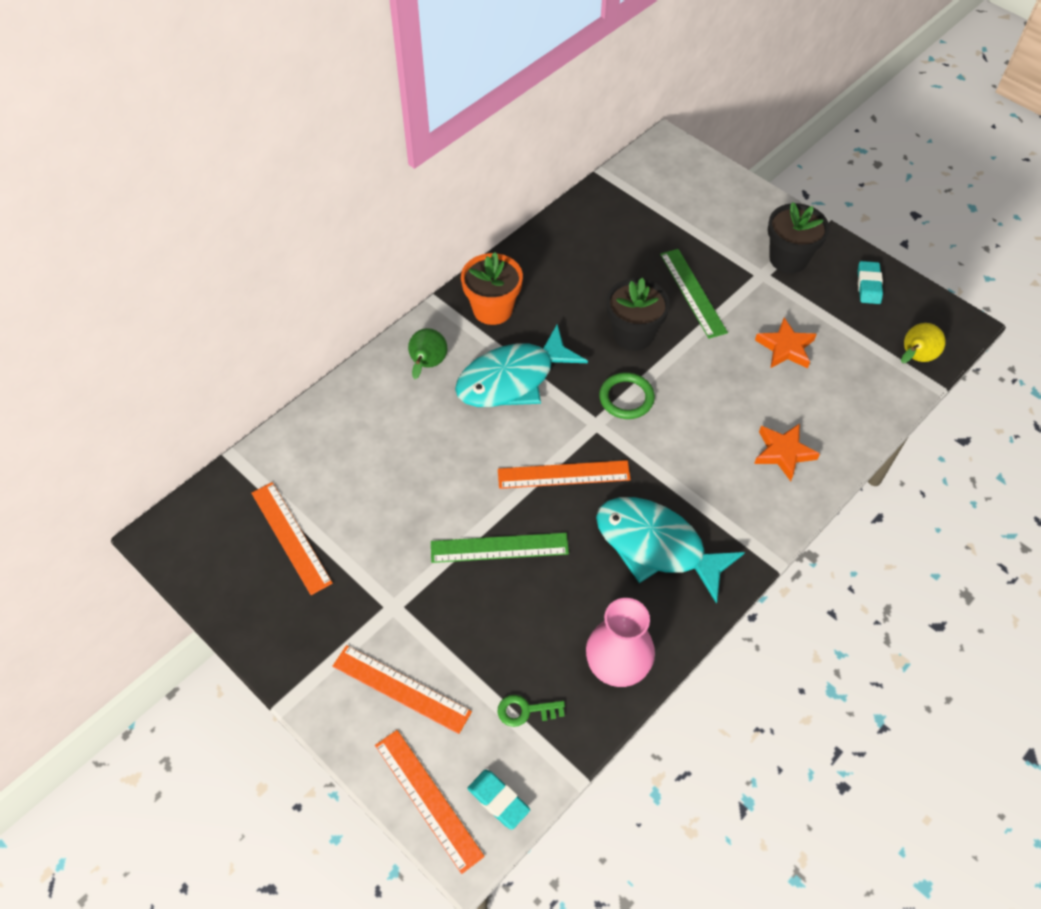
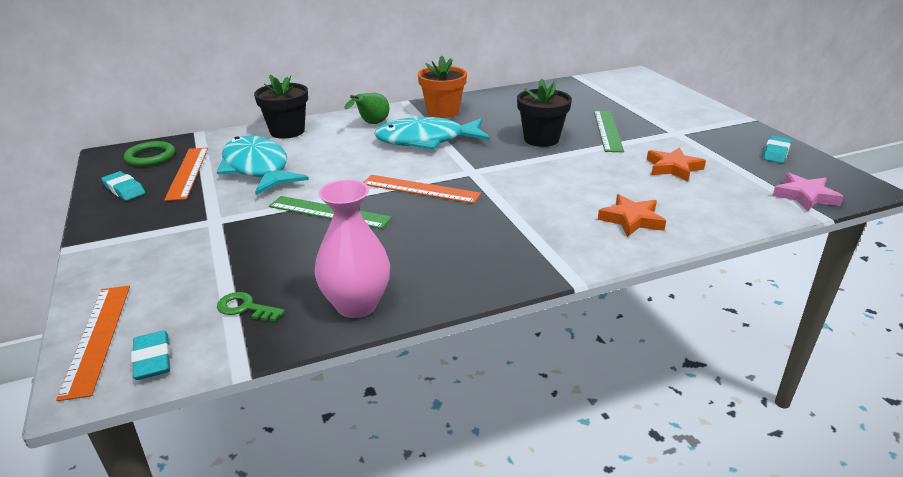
camera: 25 degrees right, 25 degrees down
orange ruler [332,645,472,734] -> none
turquoise fish [596,497,745,604] -> turquoise fish moved to [217,136,309,195]
green ring [599,372,655,419] -> green ring moved to [124,141,175,166]
black flower pot [768,202,829,273] -> black flower pot moved to [254,75,308,139]
yellow pear [901,323,946,363] -> pink star [772,172,844,211]
none -> turquoise eraser [101,171,145,201]

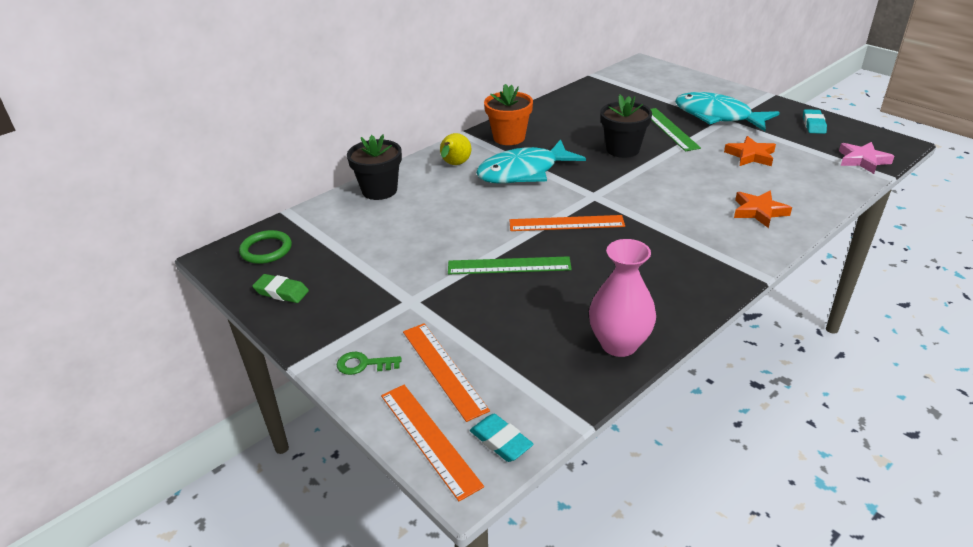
camera: 20 degrees left, 5 degrees up
turquoise eraser [101,171,145,201] -> green eraser [252,274,309,303]
orange ruler [164,147,208,201] -> orange ruler moved to [403,323,490,422]
turquoise fish [217,136,309,195] -> turquoise fish moved to [675,92,780,131]
green key [217,292,285,322] -> green key moved to [337,352,402,375]
green pear [344,93,389,124] -> yellow pear [440,133,471,165]

